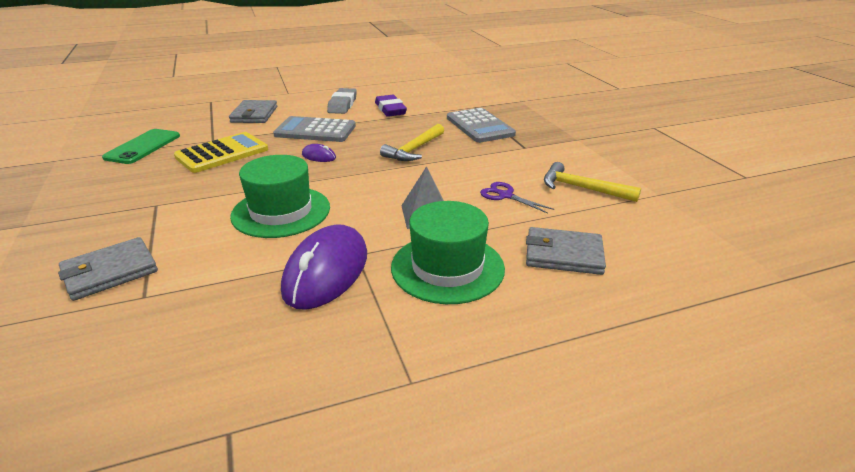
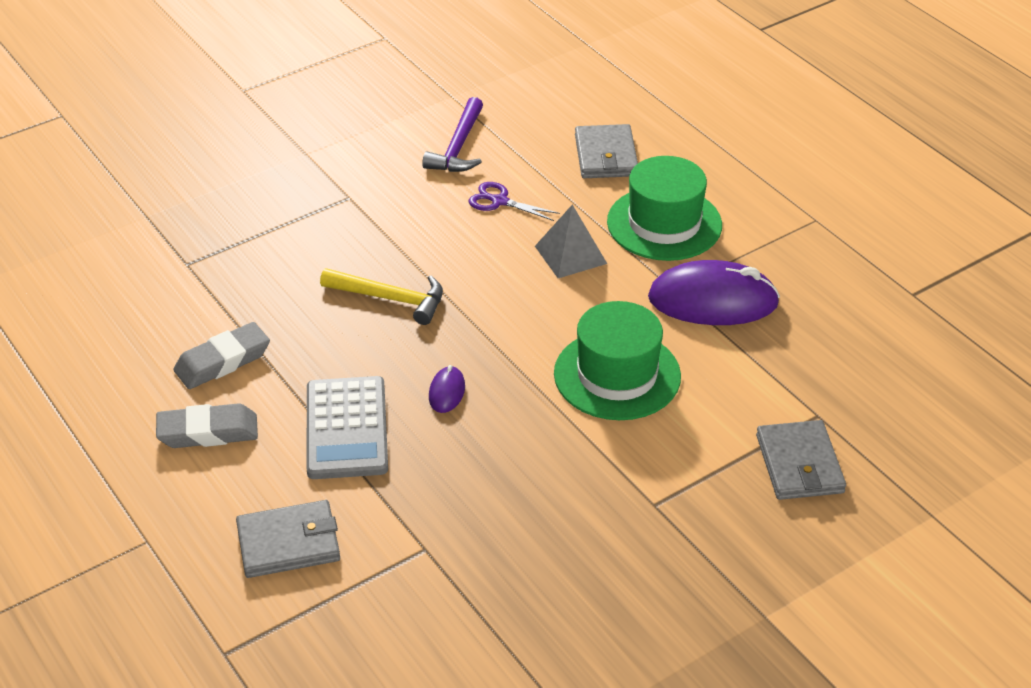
camera: 105 degrees left, 10 degrees up
grey wallet [58,237,158,301] -> grey wallet turned 45 degrees clockwise [756,420,846,500]
green phone [102,129,180,164] -> none
yellow calculator [174,132,268,173] -> none
purple eraser [375,95,407,117] -> grey eraser [173,322,270,389]
grey calculator [447,108,516,143] -> none
purple scissors [480,182,554,213] -> purple scissors turned 90 degrees clockwise [469,182,560,221]
yellow hammer [544,162,641,202] -> purple hammer [422,97,483,172]

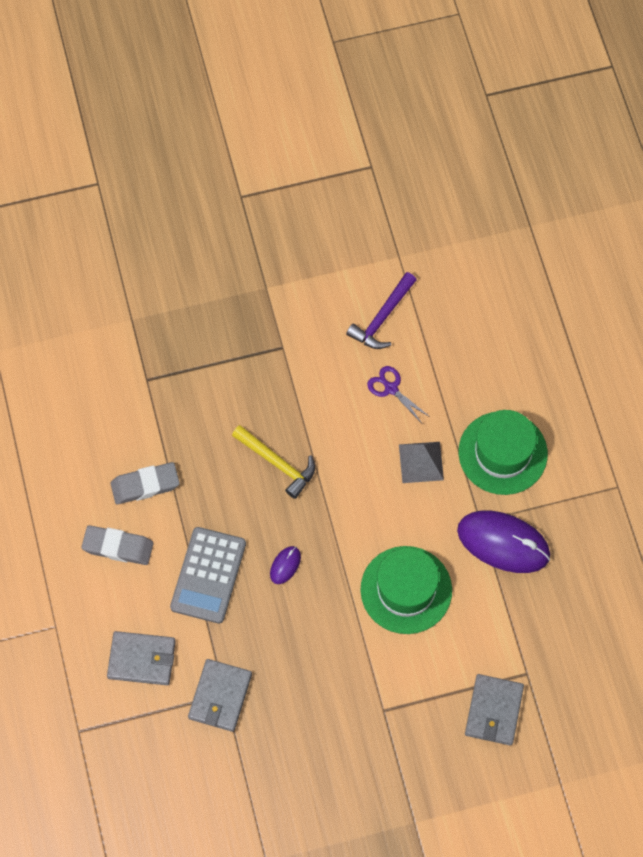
camera: 20 degrees right, 25 degrees up
grey wallet [575,124,638,178] -> grey wallet moved to [188,659,252,732]

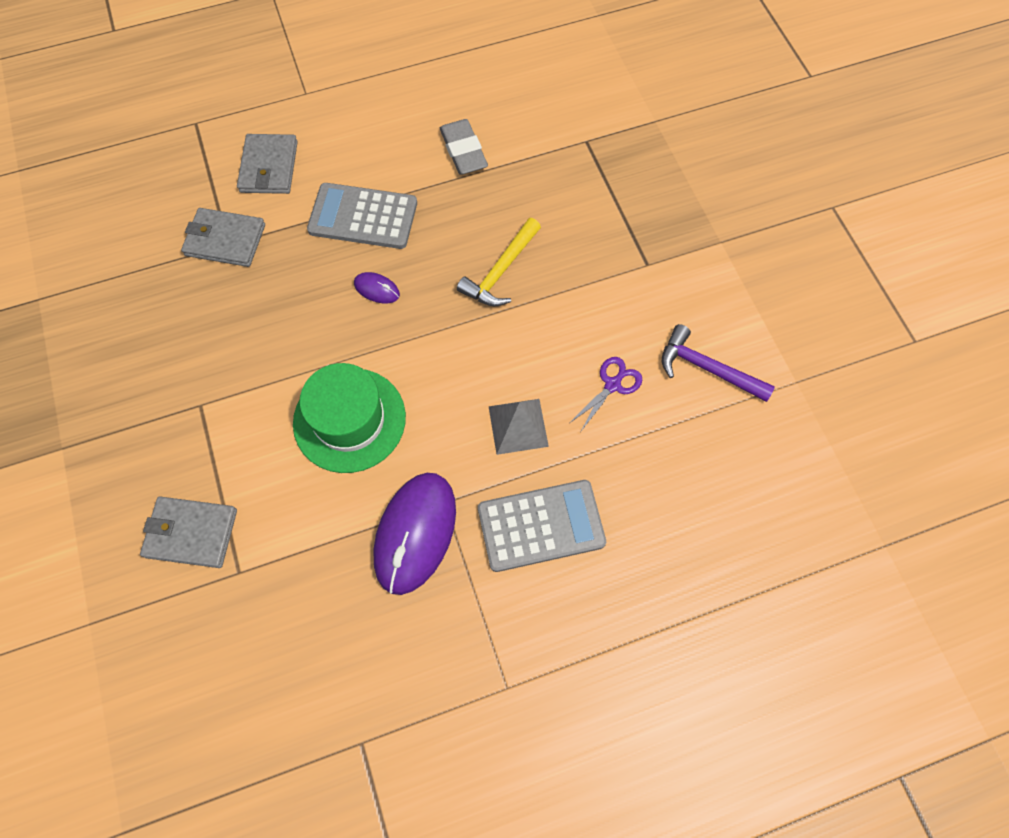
camera: 85 degrees right, 0 degrees up
grey eraser [82,525,153,565] -> none
green hat [458,410,548,495] -> grey calculator [478,480,606,572]

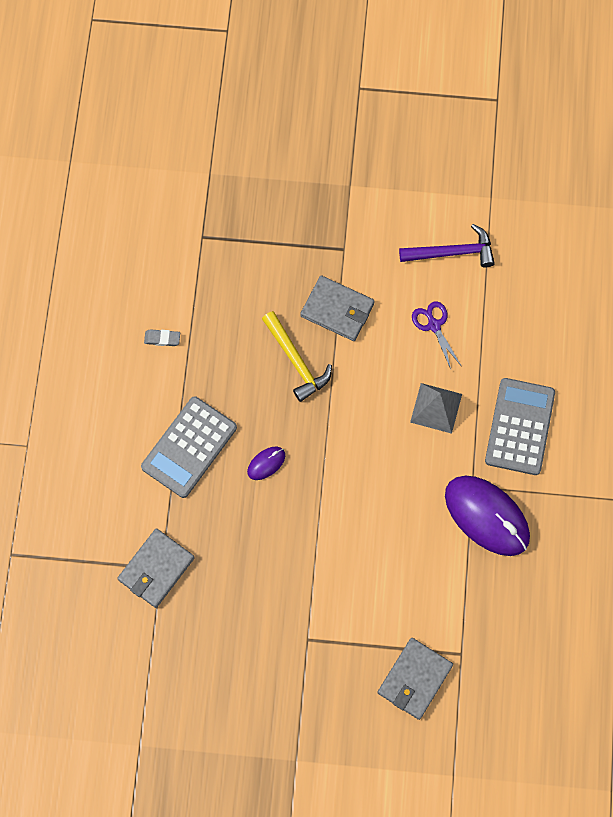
camera: 65 degrees left, 5 degrees up
grey wallet [237,134,298,194] -> grey wallet moved to [300,276,375,341]
green hat [293,363,406,473] -> none
grey eraser [440,119,488,175] -> grey eraser [144,329,180,346], size x0.53
purple hammer [662,324,775,402] -> purple hammer turned 150 degrees counterclockwise [399,224,495,268]

